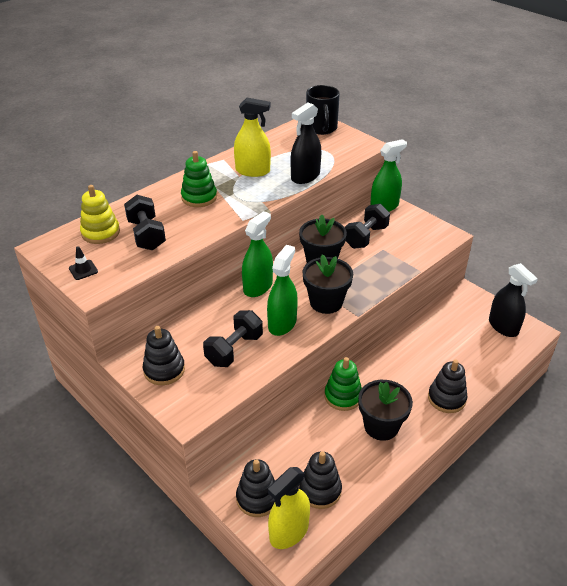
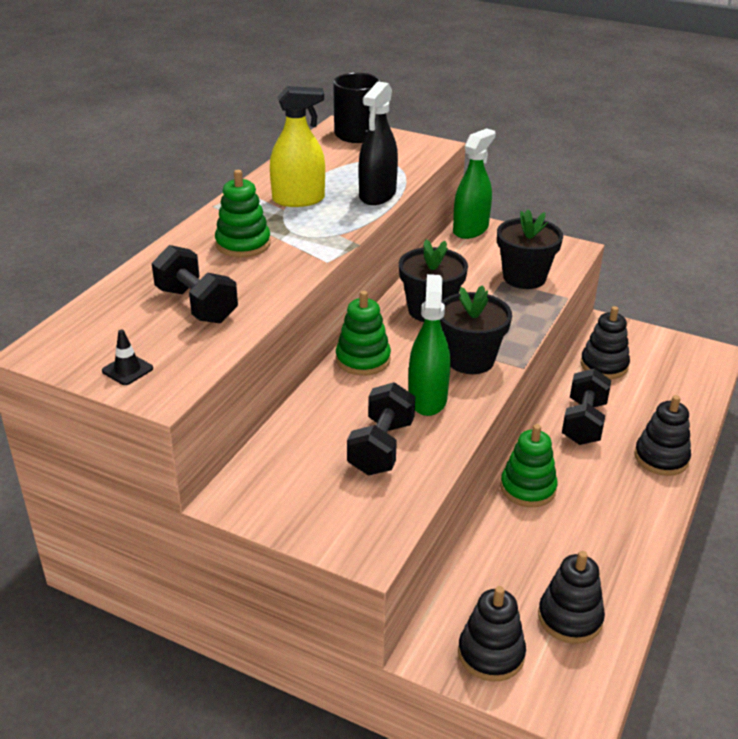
camera: 20 degrees left, 5 degrees down
yellow stacking toy [80,185,120,244] -> none
black stacking toy [143,326,185,385] -> black stacking toy moved to [581,306,630,379]
green spray bottle [242,211,273,297] -> green stacking toy [336,291,391,376]
yellow spray bottle [268,467,310,549] -> none
black dumbbell [345,204,390,249] -> black dumbbell moved to [562,368,611,445]
black flower pot [358,380,413,441] -> black flower pot moved to [497,209,563,289]
black spray bottle [489,263,538,337] -> none

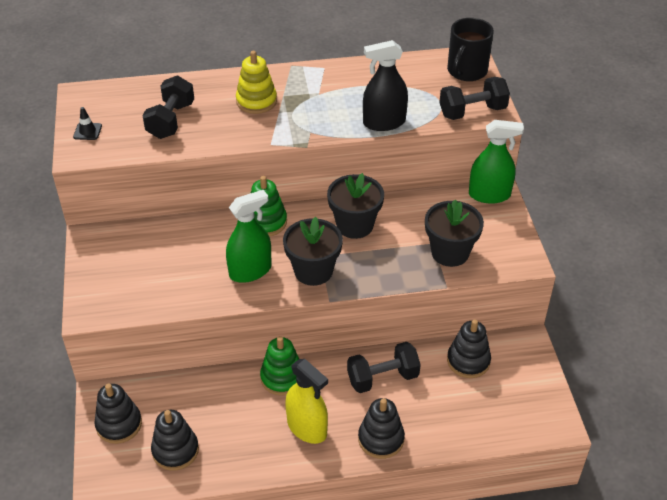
camera: 55 degrees right, 10 degrees up
green stacking toy [215,170,271,258] -> yellow stacking toy [236,51,277,114]
yellow spray bottle [270,86,325,207] -> yellow spray bottle moved to [285,359,328,444]
black dumbbell [347,382,415,475] -> black dumbbell moved to [439,77,510,120]

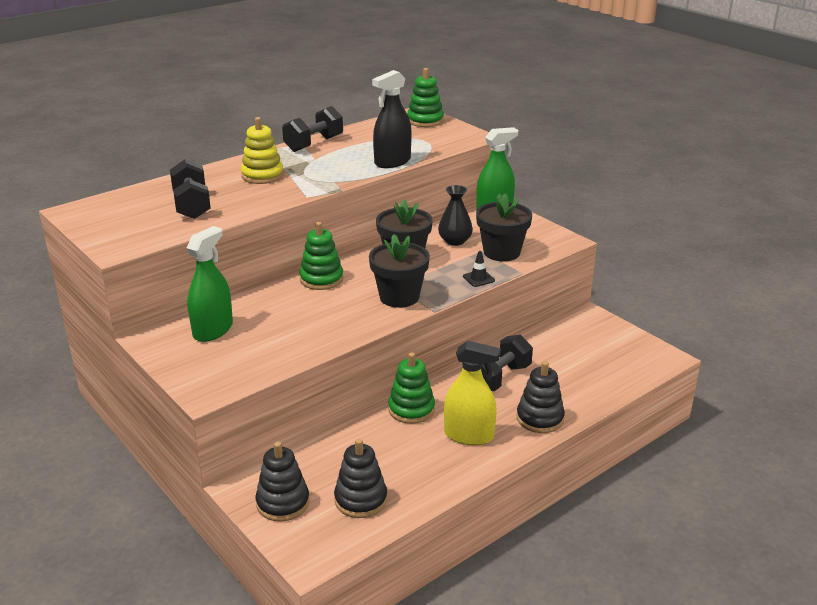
camera: 30 degrees left, 15 degrees down
black traffic cone [73,107,102,140] -> black traffic cone moved to [463,251,495,287]
green spray bottle [226,190,272,283] -> green spray bottle moved to [187,226,233,342]
black dumbbell [439,77,510,120] -> black dumbbell moved to [282,106,343,152]
black mug [447,18,494,81] -> green stacking toy [407,68,444,127]
black stacking toy [447,319,491,378] -> none
none -> black vase [438,185,473,246]

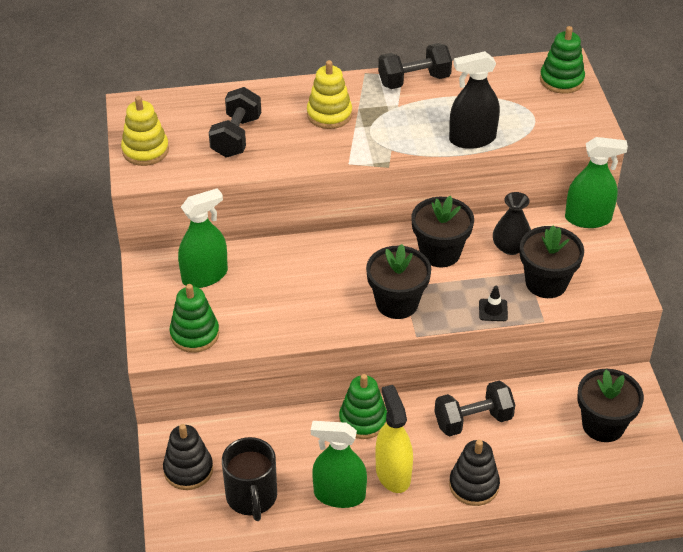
camera: 30 degrees right, 15 degrees up
green stacking toy [299,222,344,290] -> green stacking toy moved to [169,284,219,353]
black stacking toy [334,439,387,518] -> black mug [222,437,277,521]
yellow spray bottle [444,341,501,445] -> yellow spray bottle turned 150 degrees counterclockwise [375,385,413,493]
none -> yellow stacking toy [121,96,169,166]
none -> green spray bottle [311,421,367,508]
none -> black flower pot [578,369,644,442]

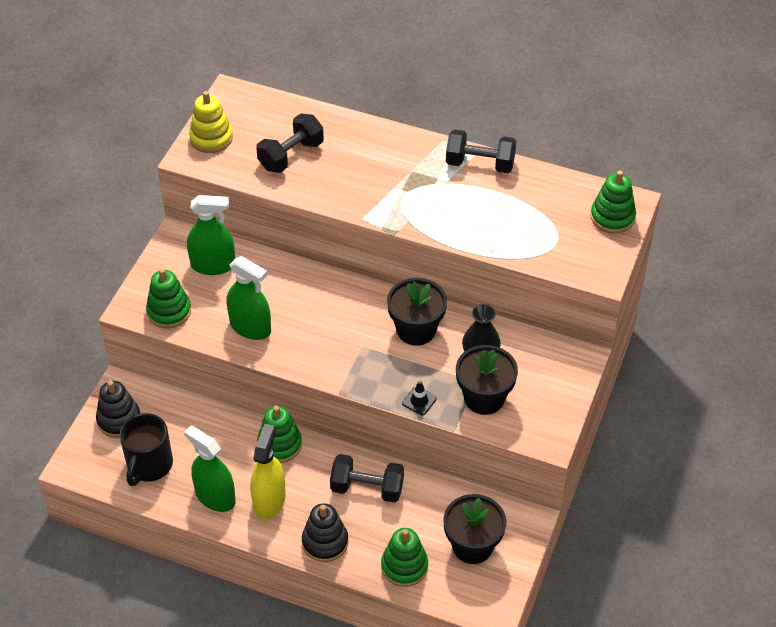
camera: 30 degrees right, 5 degrees up
yellow stacking toy [307,60,352,129] -> none
black flower pot [366,244,431,319] -> none
black spray bottle [449,51,500,149] -> none
green spray bottle [565,137,628,228] -> green spray bottle moved to [227,256,271,340]
none -> green stacking toy [381,528,428,587]

